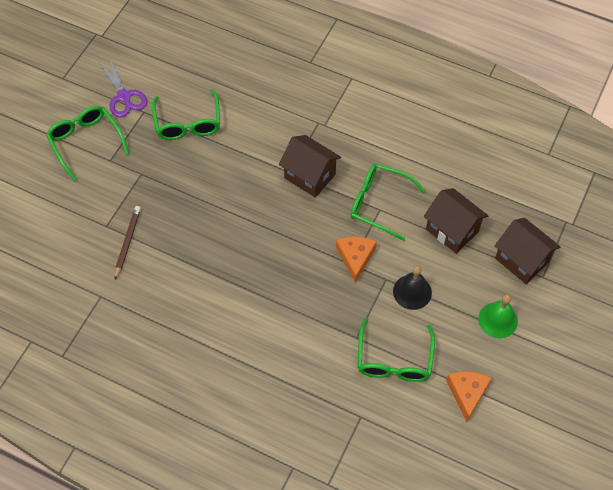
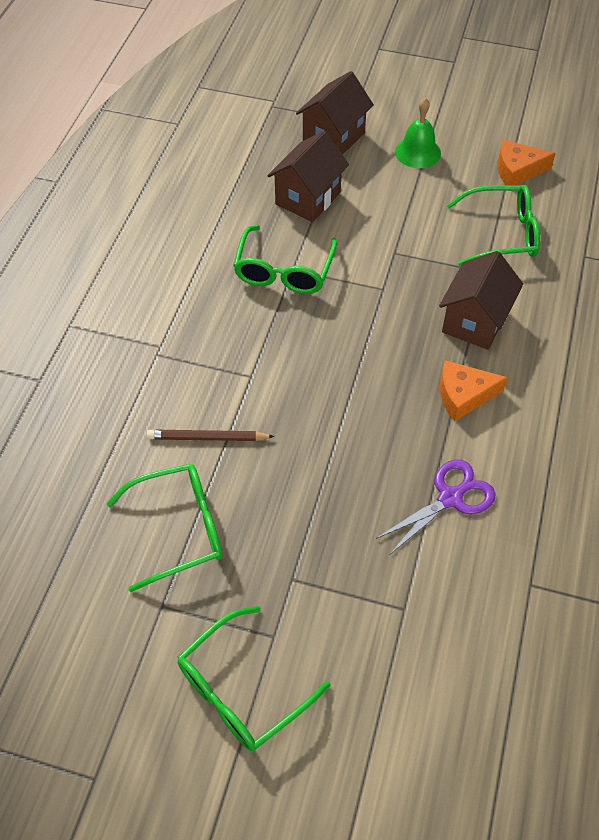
camera: 100 degrees left, 5 degrees down
purple scissors [99,59,147,117] -> purple scissors moved to [376,459,496,554]
brown pencil [115,206,141,279] -> brown pencil moved to [147,430,275,441]
brown house [279,135,341,198] -> brown house moved to [439,251,523,350]
orange cheese [336,237,377,283] -> orange cheese moved to [440,360,508,421]
black bell [393,265,432,310] -> none

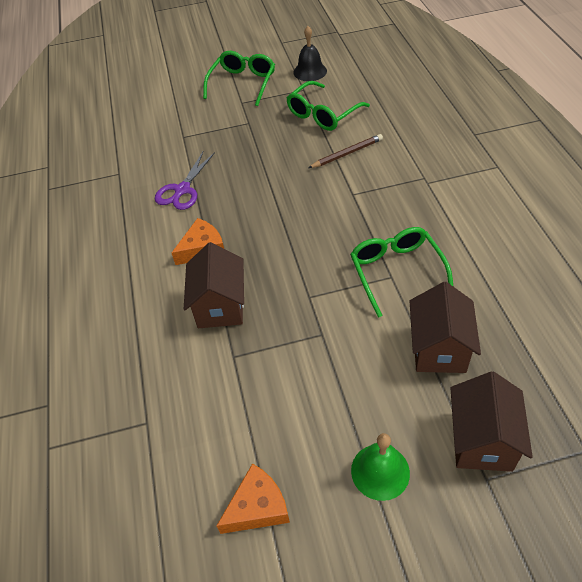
camera: 155 degrees right, 5 degrees down
green glasses [447,185,540,266] -> none
none -> black bell [293,26,327,81]

